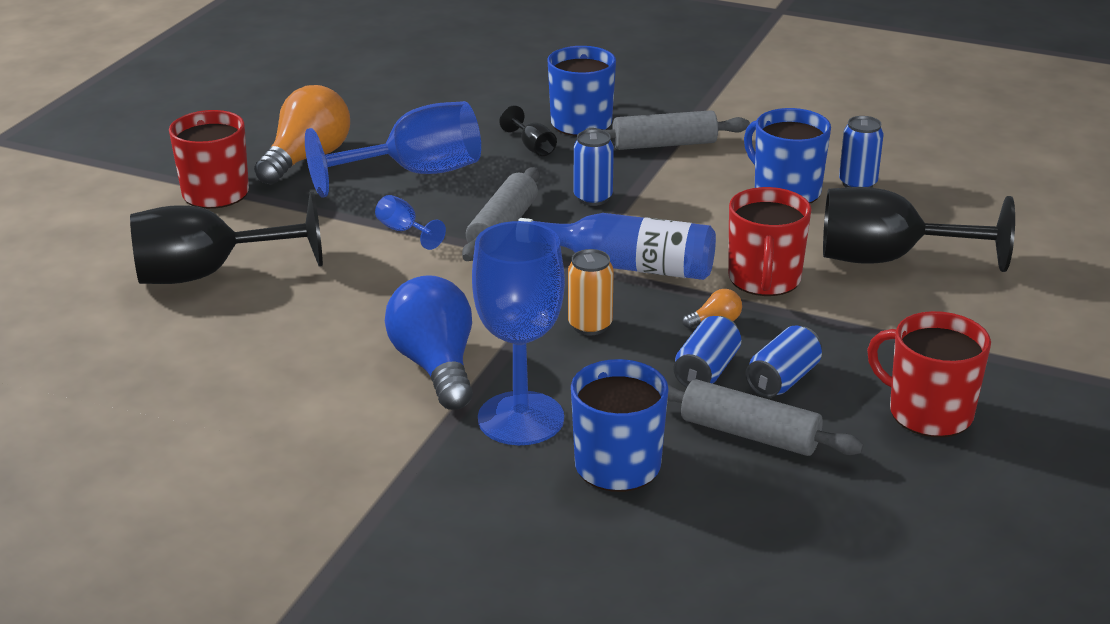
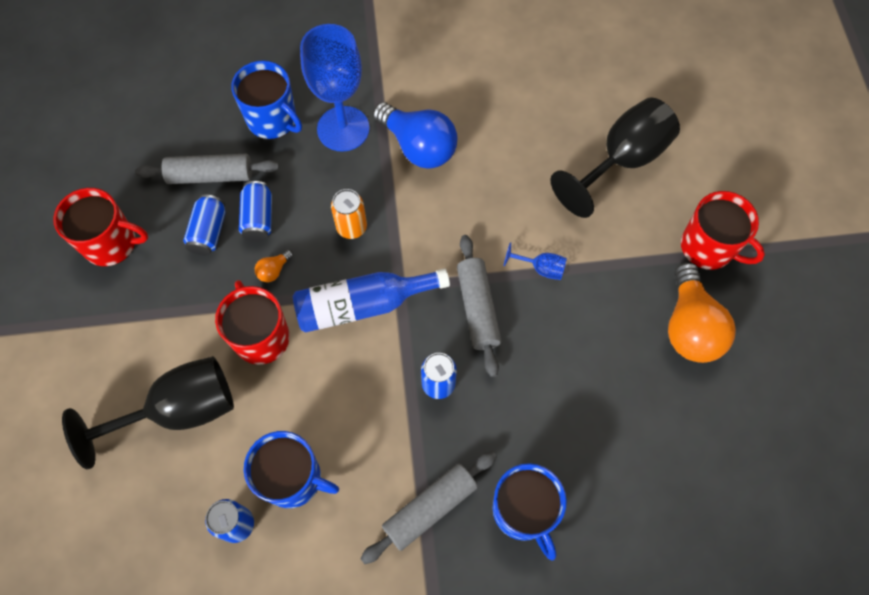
camera: 150 degrees right, 35 degrees up
blue goblet [305,101,481,198] -> none
black goblet [499,106,557,156] -> none

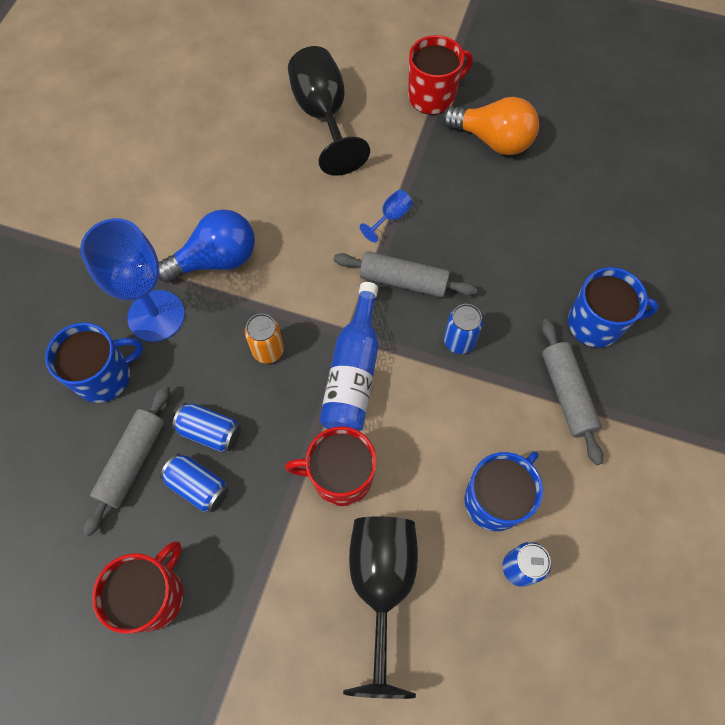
camera: 65 degrees left, 0 degrees up
orange light bulb [255,249,293,282] -> none

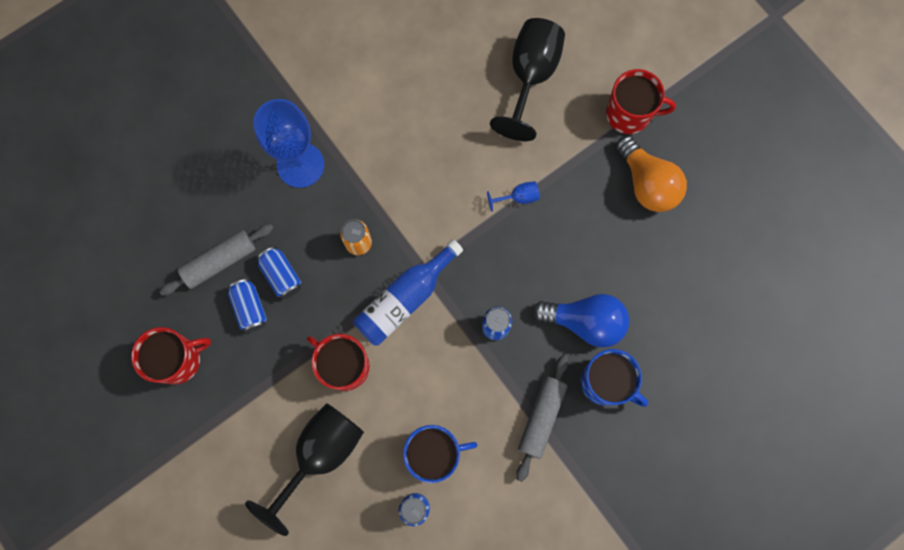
camera: 35 degrees right, 10 degrees up
blue mug [45,322,143,403] -> none
blue light bulb [158,209,255,283] -> blue light bulb moved to [533,294,629,348]
grey rolling pin [333,251,477,297] -> none

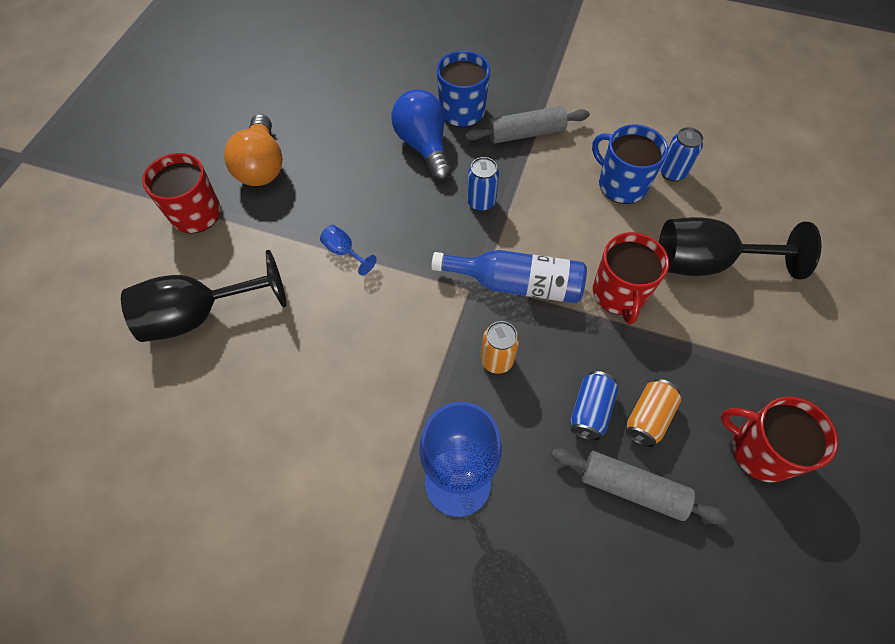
camera: 125 degrees left, 15 degrees down
blue can [228,279,267,333] -> orange can [626,379,682,448]
orange light bulb [616,136,687,212] -> orange light bulb turned 150 degrees clockwise [224,114,283,186]

